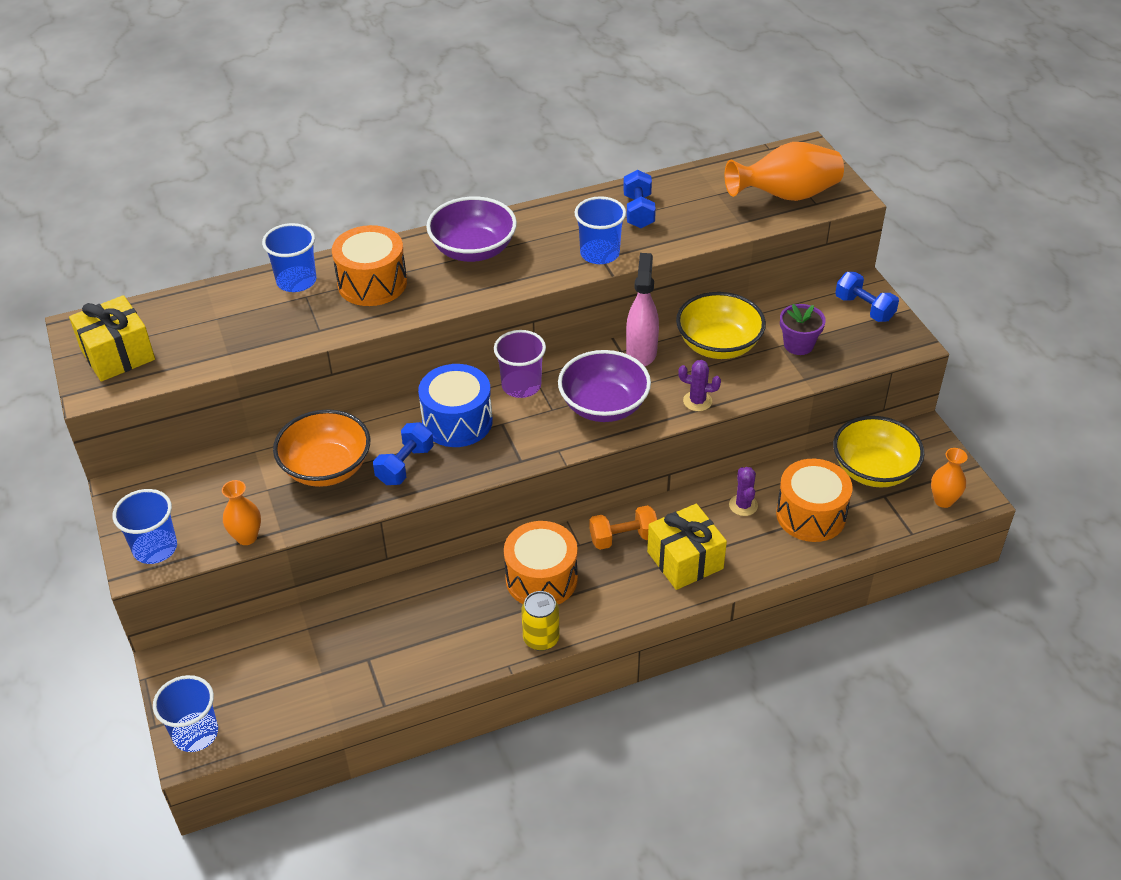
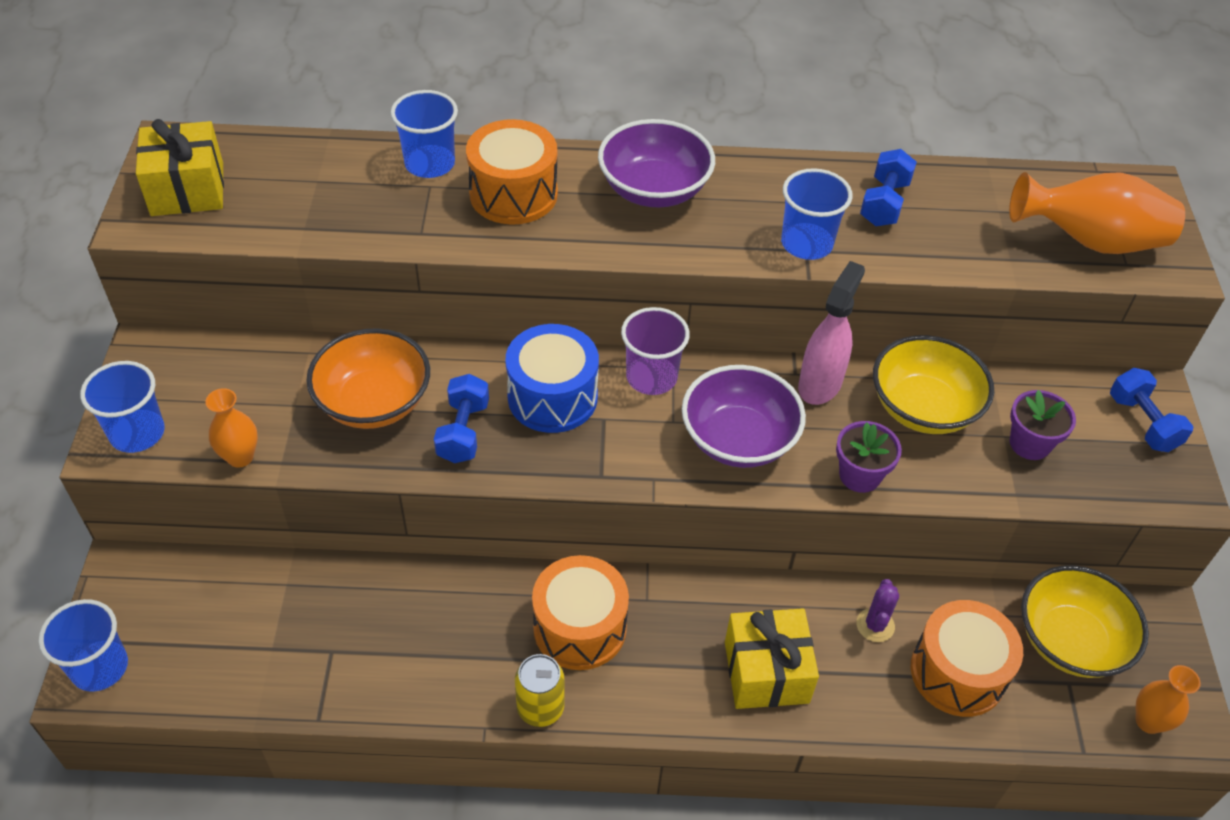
camera: 20 degrees right, 5 degrees up
blue dumbbell [373,422,434,485] -> blue dumbbell turned 45 degrees counterclockwise [434,374,489,463]
orange dumbbell [590,505,657,550] -> none
purple cactus [678,360,721,411] -> purple flower pot [836,421,902,493]

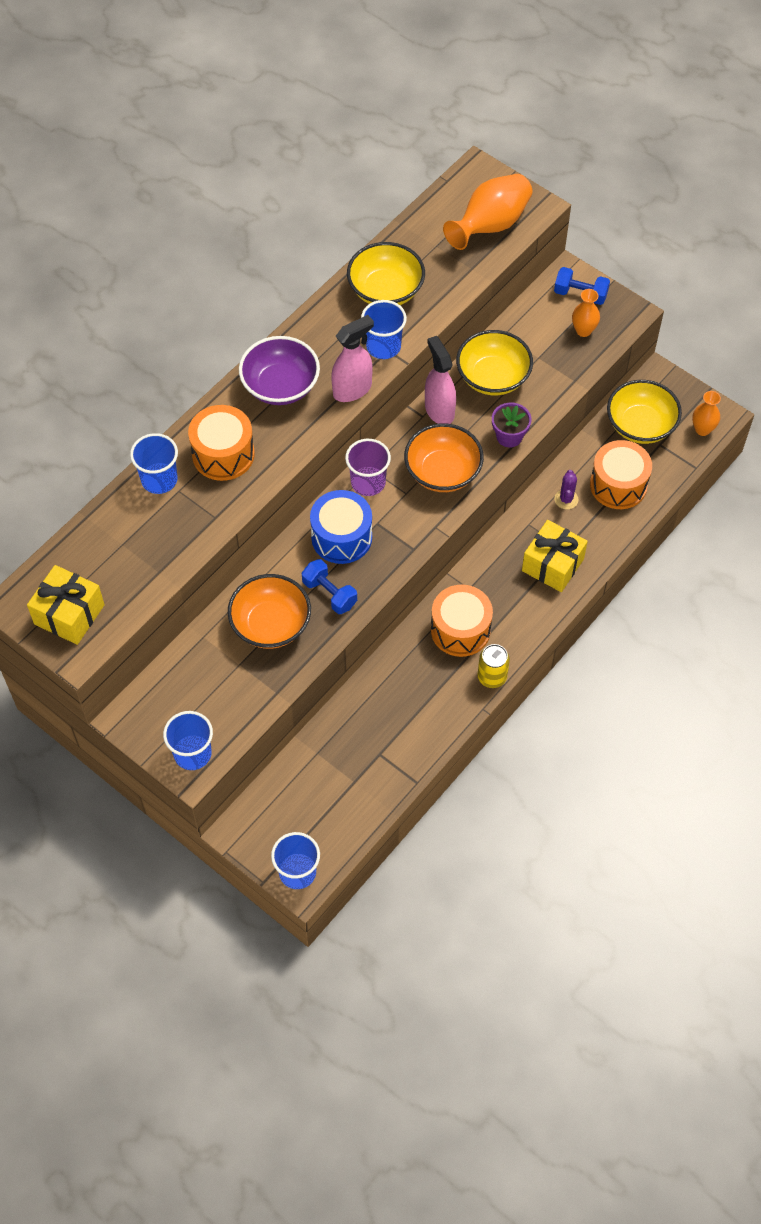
camera: 50 degrees left, 10 degrees up
orange vase [205,388,258,468] -> orange vase moved to [572,289,600,337]
purple bowl [682,365,806,468] -> orange bowl [404,423,484,492]
purple cactus [856,579,899,642] -> purple cactus turned 45 degrees clockwise [554,470,579,509]
blue dumbbell [860,149,917,226] -> yellow bowl [347,242,425,305]
purple flower pot [1010,390,1076,460] -> none
none -> pink spray bottle [331,315,374,402]

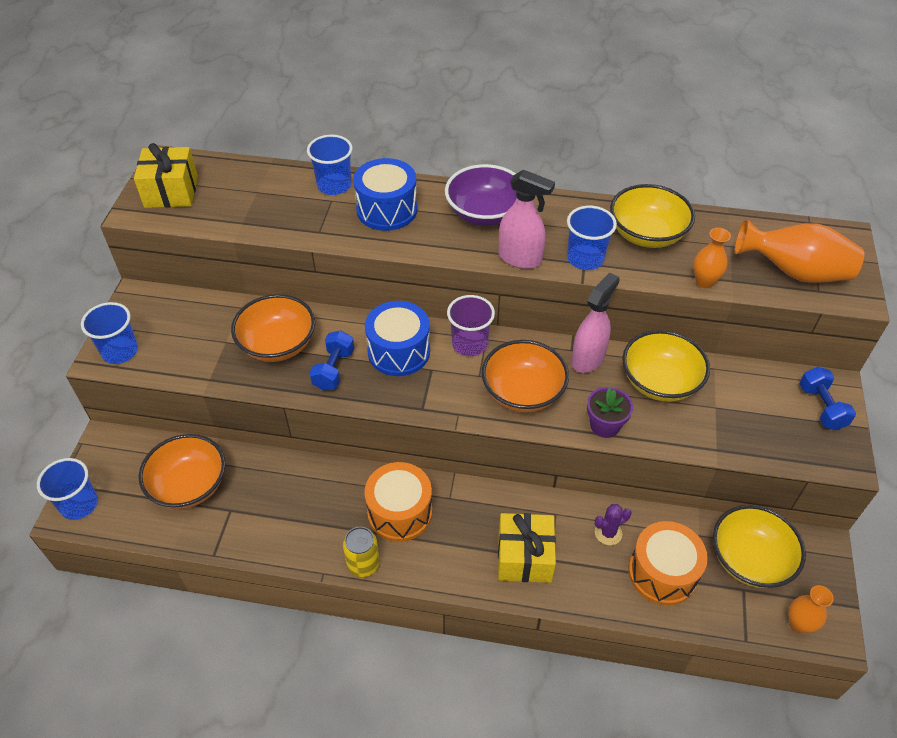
camera: 60 degrees right, 10 degrees down
orange drum [188,405,255,481] -> blue drum [353,158,417,231]
orange vase [572,289,600,337] -> orange vase moved to [693,228,731,288]
none -> orange bowl [139,434,226,509]

